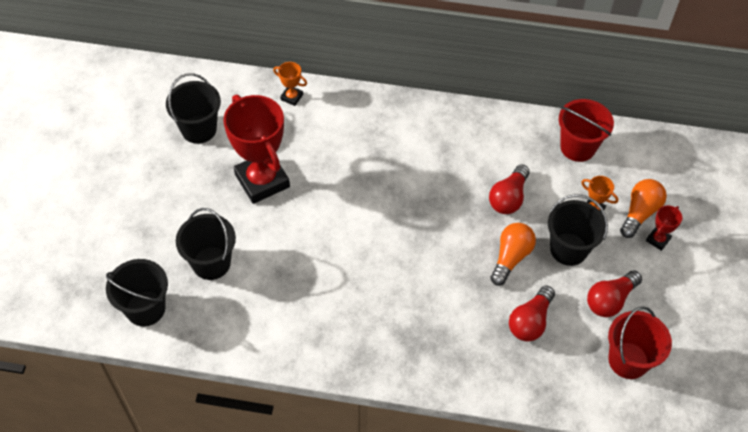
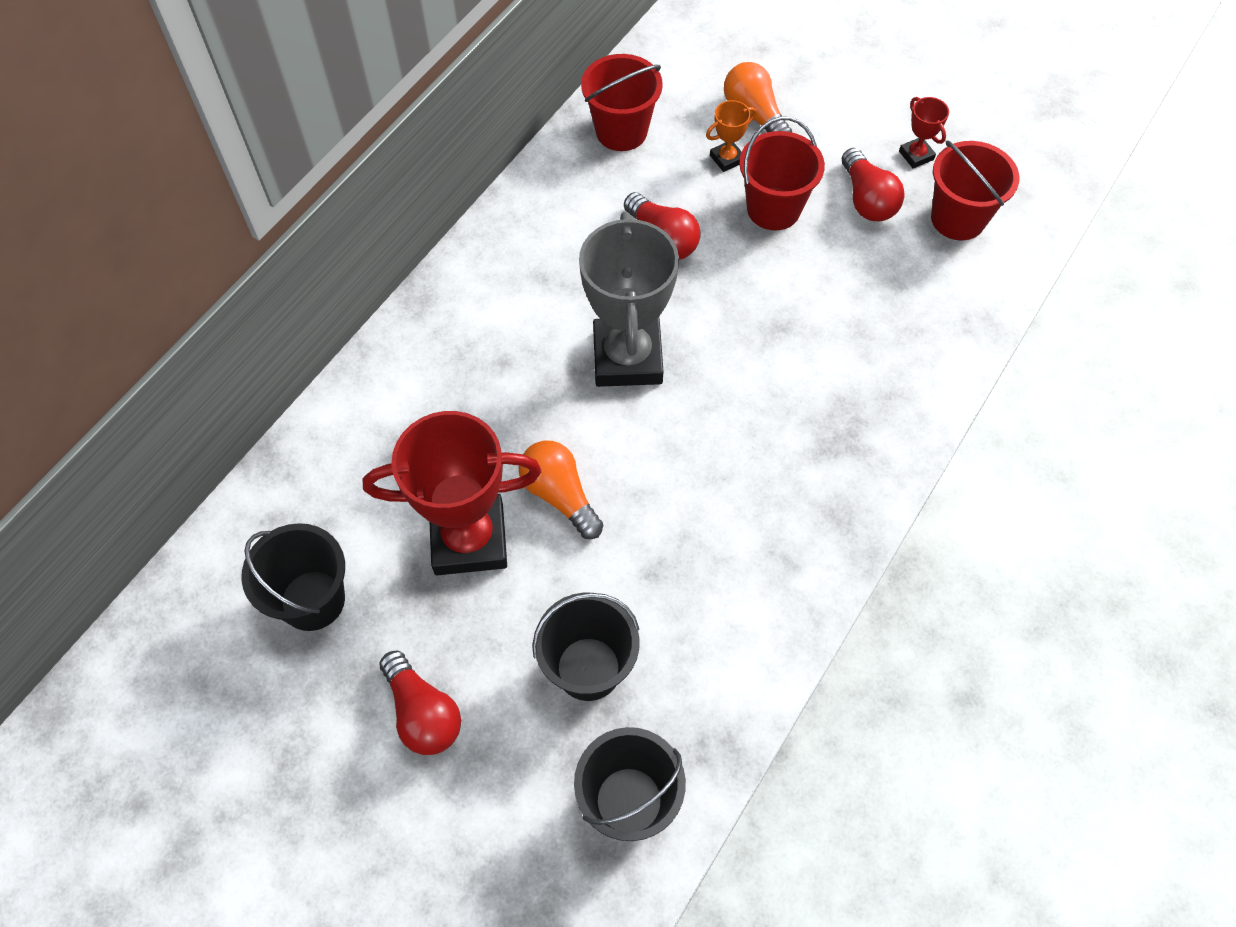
camera: 65 degrees left, 5 degrees up
orange trophy [273,62,307,106] -> none
orange light bulb [490,223,536,286] -> orange light bulb moved to [519,441,603,539]
red light bulb [509,285,555,342] -> red light bulb moved to [379,651,461,755]
black bucket [548,194,608,266] -> red bucket [739,117,825,230]
red trophy [646,205,682,251] -> red trophy moved to [899,97,949,168]
none -> grey trophy [579,212,679,387]

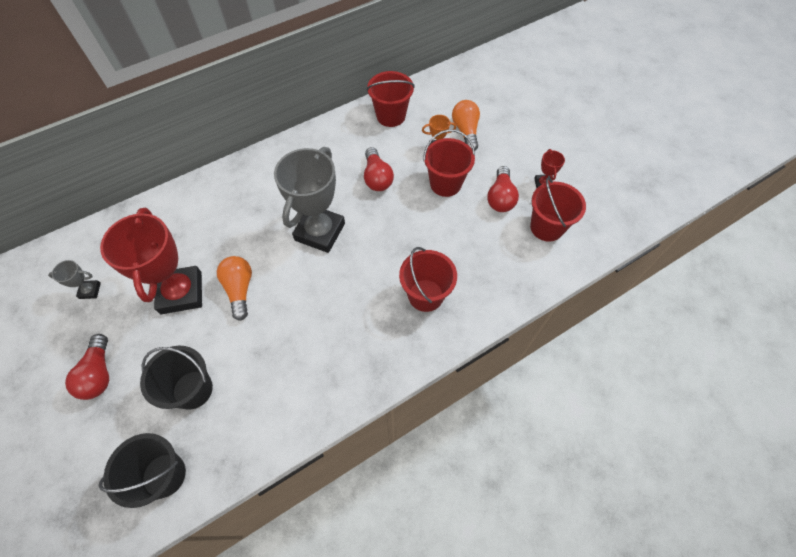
camera: 25 degrees right, 0 degrees up
black bucket [241,523,345,631] -> grey trophy [48,260,101,299]
red trophy [363,411,541,575] -> red trophy turned 60 degrees clockwise [100,208,202,314]
none -> red bucket [399,247,457,312]

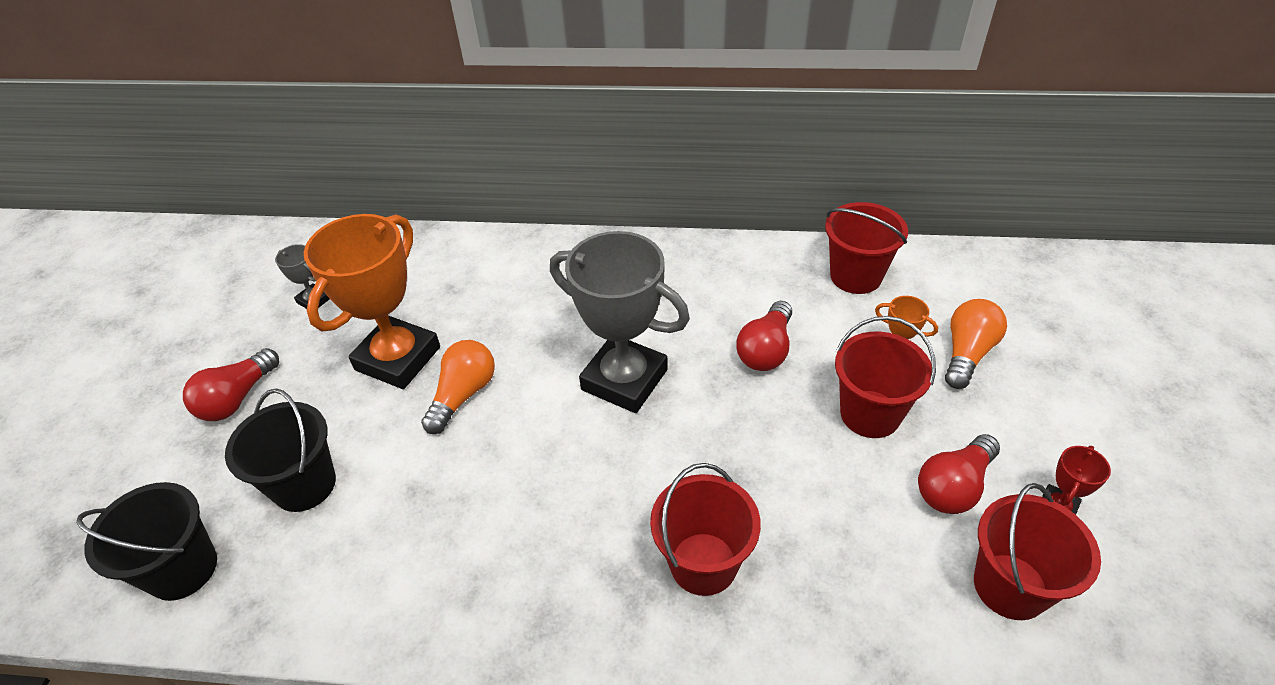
camera: 40 degrees right, 15 degrees down
red trophy [100,208,202,314] -> orange trophy [304,214,440,389]
grey trophy [274,147,345,253] -> grey trophy turned 60 degrees clockwise [550,231,690,413]

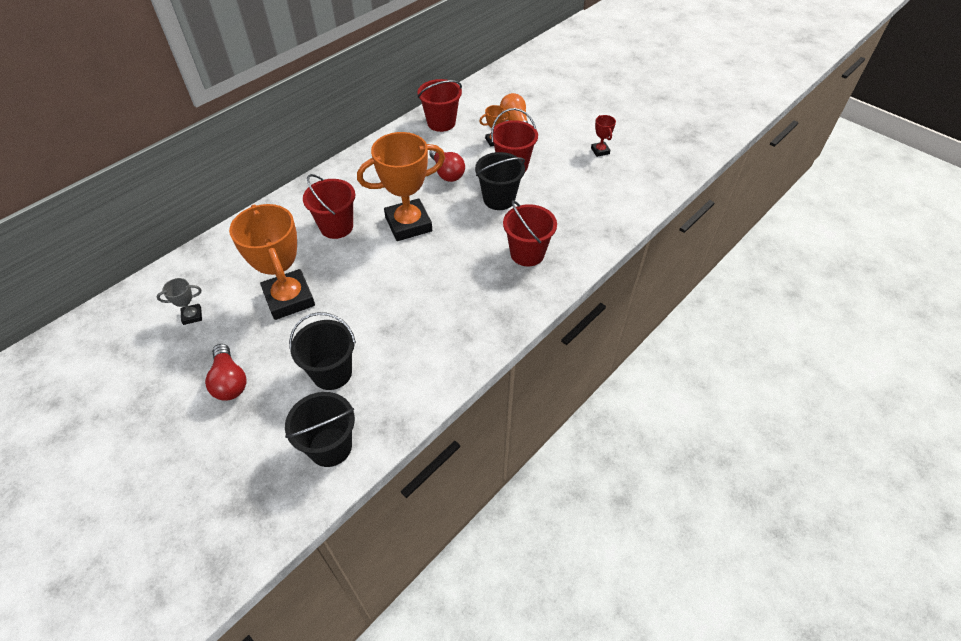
camera: 55 degrees left, 5 degrees up
orange light bulb [421,340,495,434] -> none
grey trophy [550,231,690,413] -> orange trophy [357,132,445,241]
red light bulb [918,434,1000,514] -> none
red bucket [974,483,1101,620] -> red bucket moved to [303,174,355,239]
none -> black bucket [475,152,525,210]

